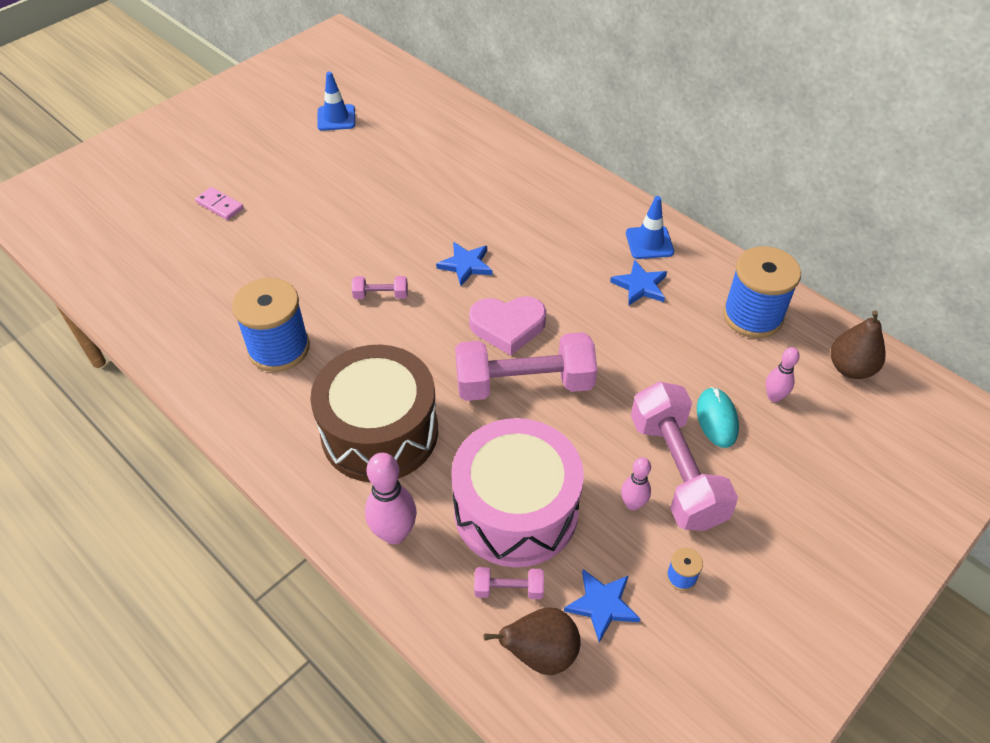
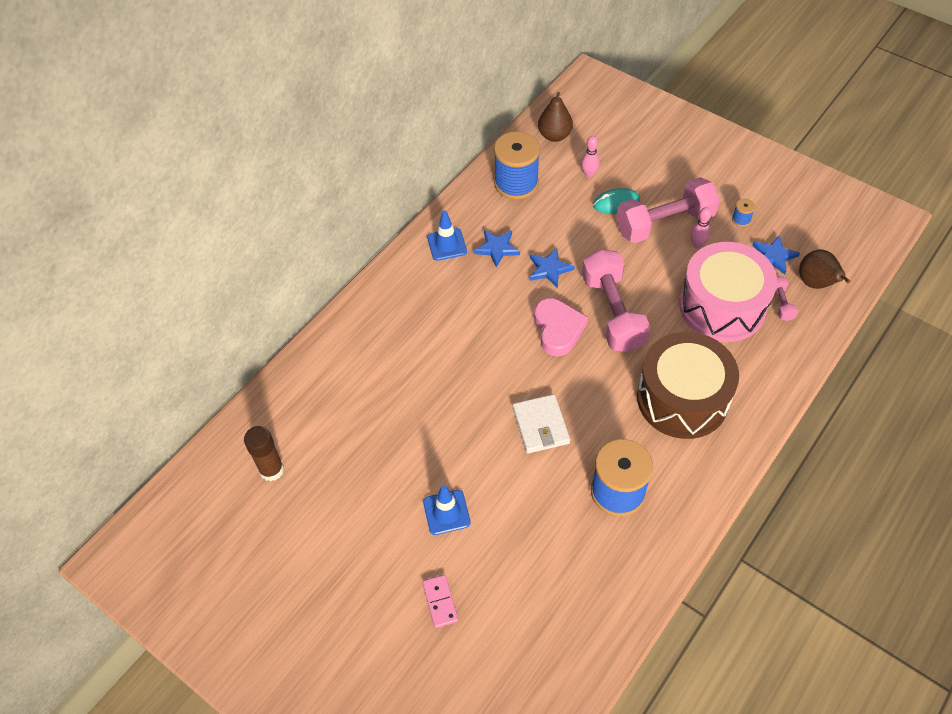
camera: 95 degrees left, 5 degrees up
pink domino [195,187,244,220] -> pink domino turned 45 degrees counterclockwise [422,575,458,628]
blue traffic cone [317,72,355,131] -> blue traffic cone moved to [423,485,471,535]
pink dumbbell [352,276,408,299] -> white wallet [513,394,570,453]
pink bowling pin [365,453,417,544] -> none
blue star [436,242,493,286] -> blue star moved to [530,248,575,288]
none -> brown glue stick [244,426,284,481]

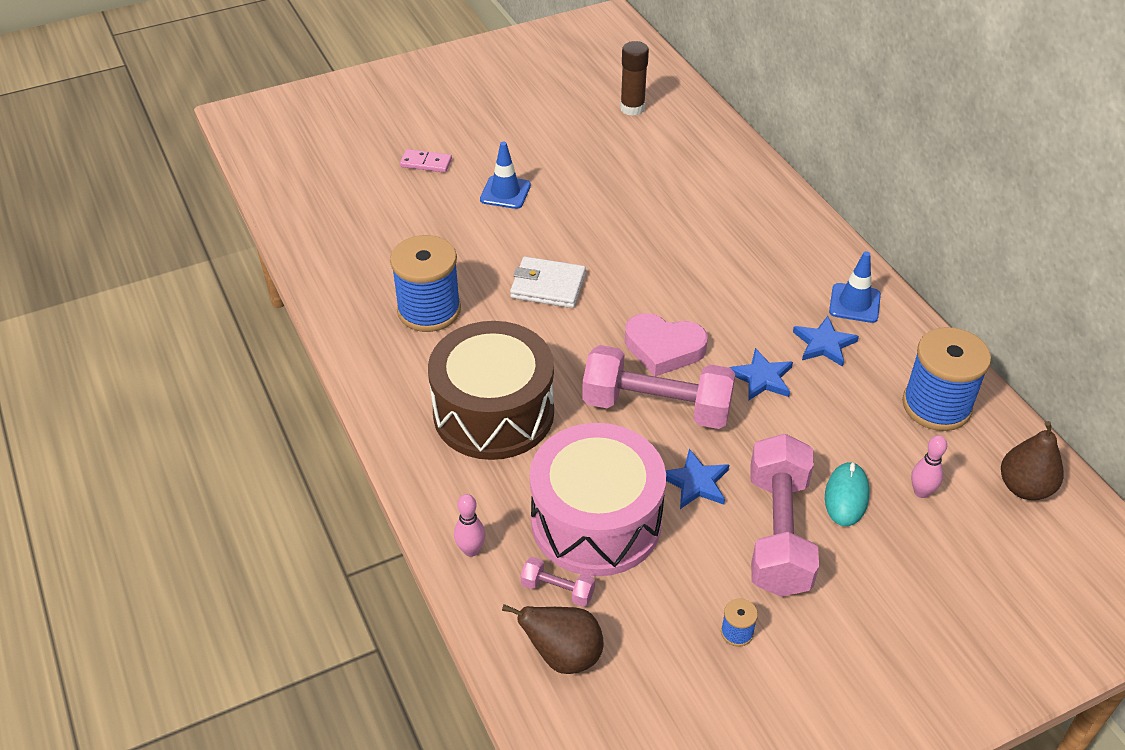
camera: 115 degrees right, 10 degrees down
pink bowling pin [690,207,712,249] -> pink bowling pin moved to [454,494,486,557]
blue star [752,235,800,275] -> blue star moved to [666,449,729,509]

